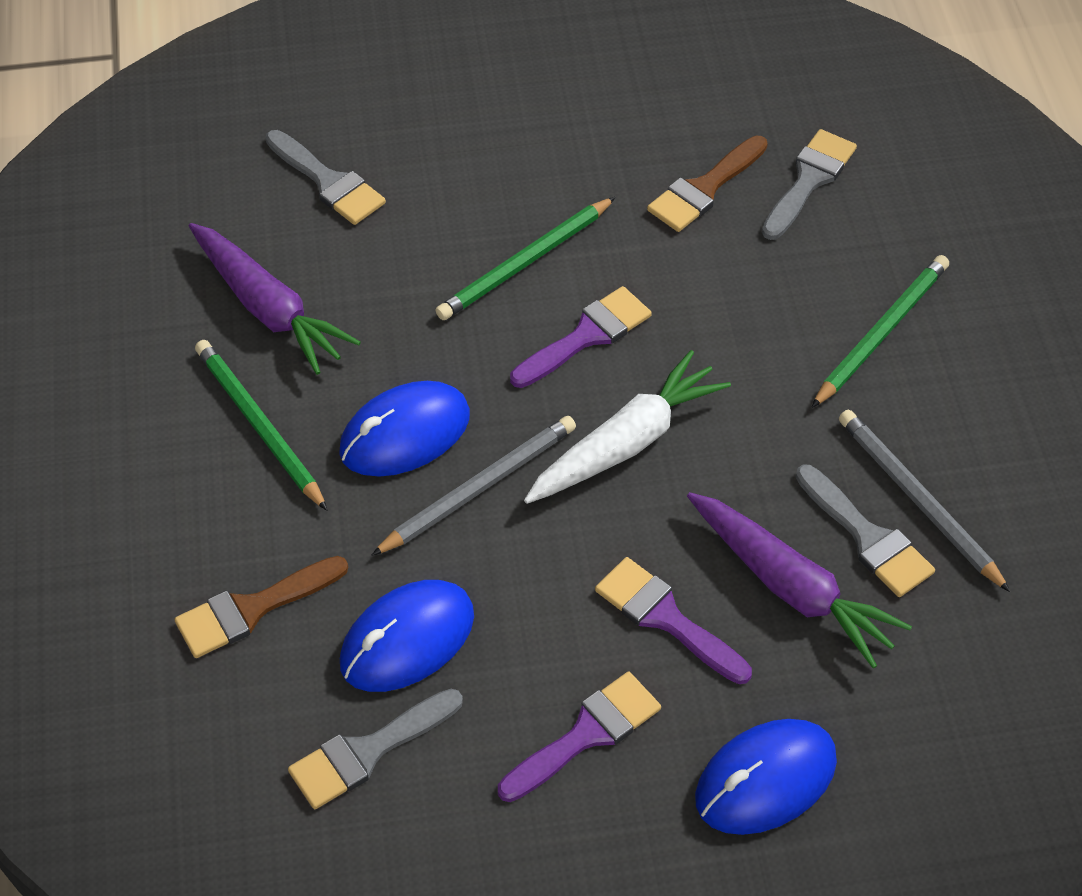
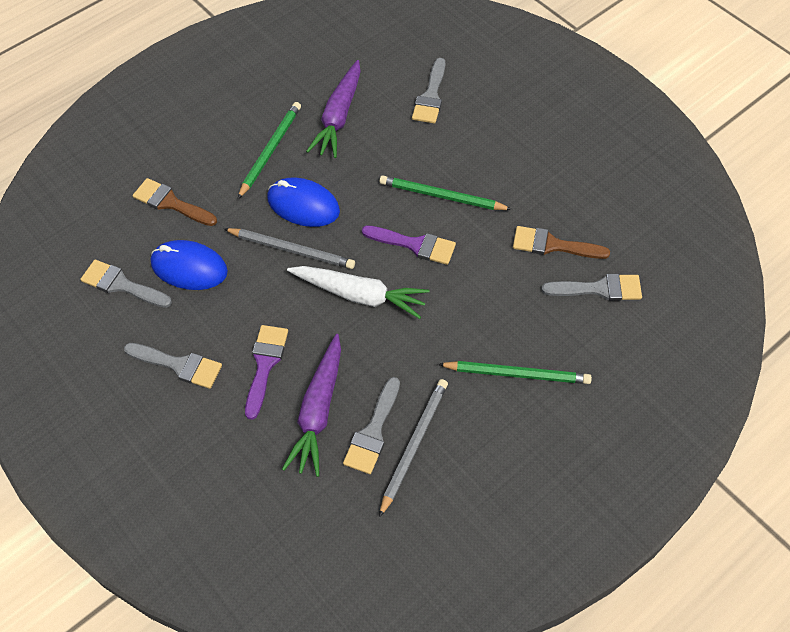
camera: 60 degrees right, 5 degrees up
purple brush [498,672,661,802] -> grey brush [124,343,222,389]
blue mouse [695,719,837,835] -> none

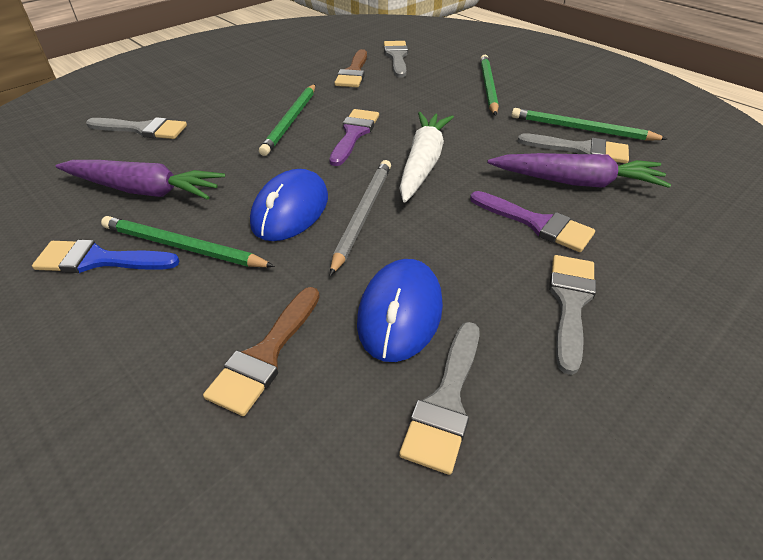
camera: 95 degrees left, 15 degrees down
purple brush [245,325,288,420] -> purple brush turned 150 degrees counterclockwise [470,191,595,252]
grey pencil [379,379,448,517] -> green pencil [512,108,667,141]
none -> blue brush [32,240,180,273]

